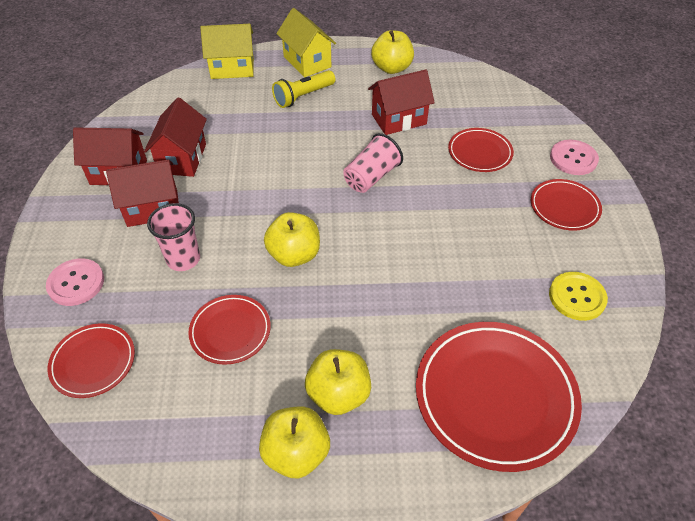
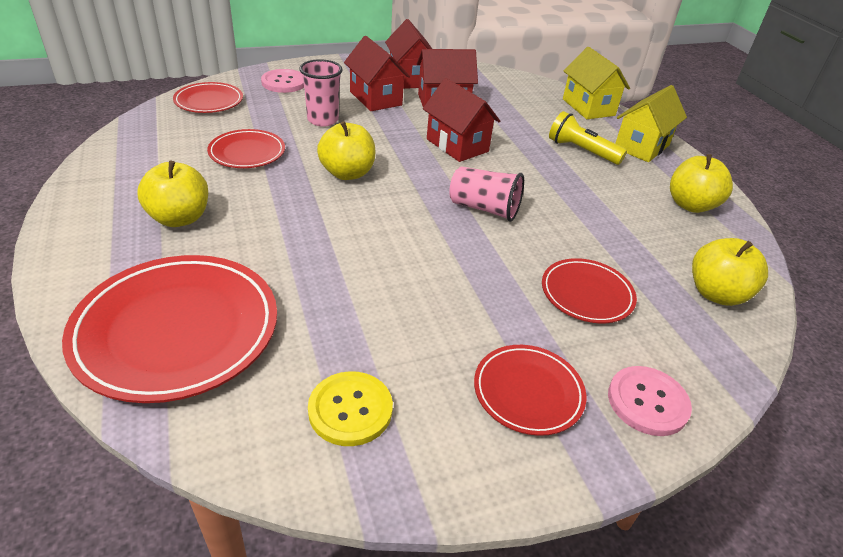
camera: 70 degrees right, 10 degrees down
yellow apple [259,407,330,478] -> yellow apple moved to [692,238,768,306]
red house [368,69,435,135] -> red house moved to [423,78,500,162]

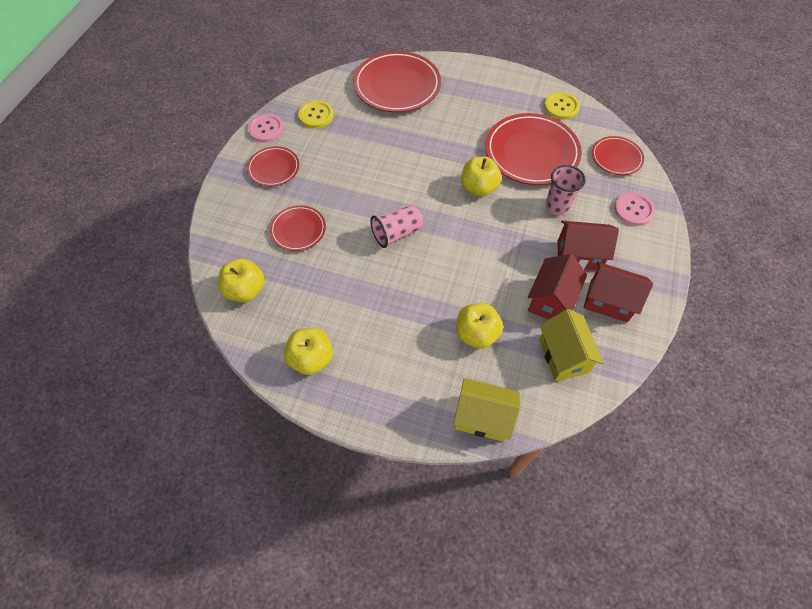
camera: 130 degrees right, 20 degrees up
yellow apple [137,161,208,227] -> yellow apple moved to [456,303,503,349]
red plate [207,129,285,168] -> red plate [485,113,582,185], size x1.85
red house [423,78,500,162] -> none
yellow flashlight [549,111,627,165] -> none
pink button [608,366,692,436] -> pink button moved to [248,114,284,142]
yellow house [615,85,687,162] -> yellow house moved to [539,309,604,381]
none -> yellow button [544,92,580,120]

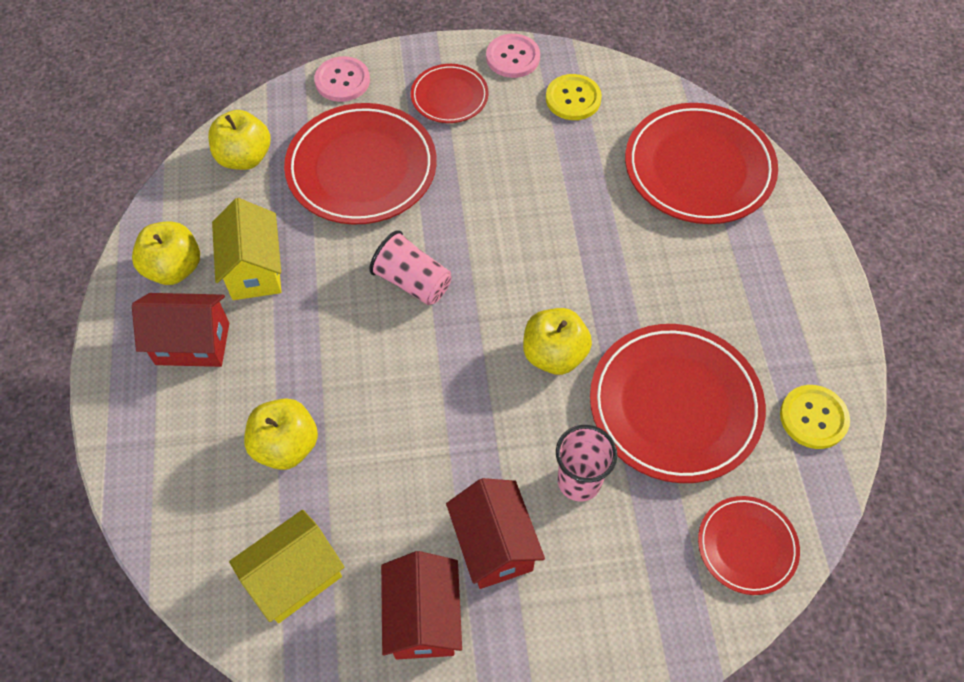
camera: 65 degrees right, 0 degrees up
red plate [270,205,326,251] -> red plate [284,103,437,225], size x1.85
yellow house [453,378,520,442] -> yellow house moved to [212,198,281,300]
red house [528,254,587,320] -> red house moved to [132,293,229,367]
pink button [614,192,655,226] -> pink button moved to [314,56,370,102]

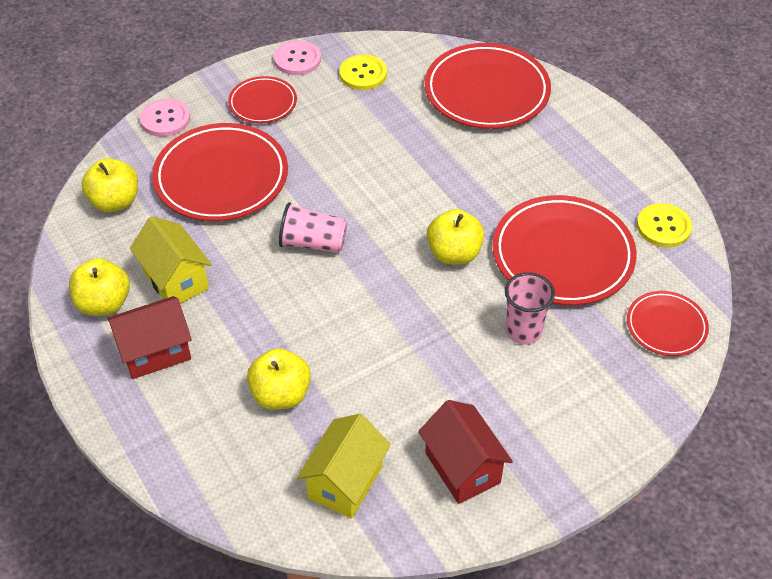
camera: 25 degrees left, 10 degrees down
red house [446,478,545,589] -> none

